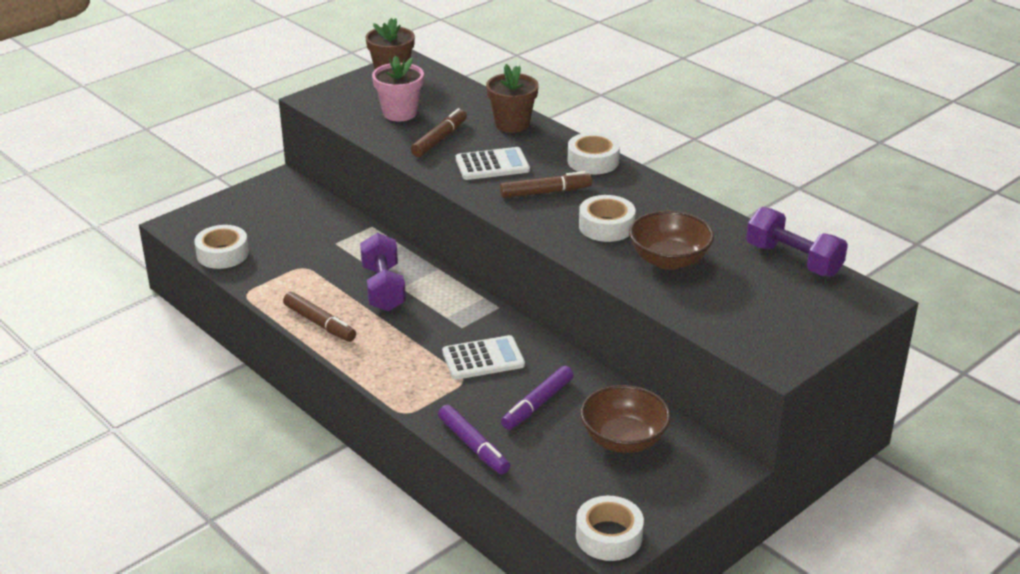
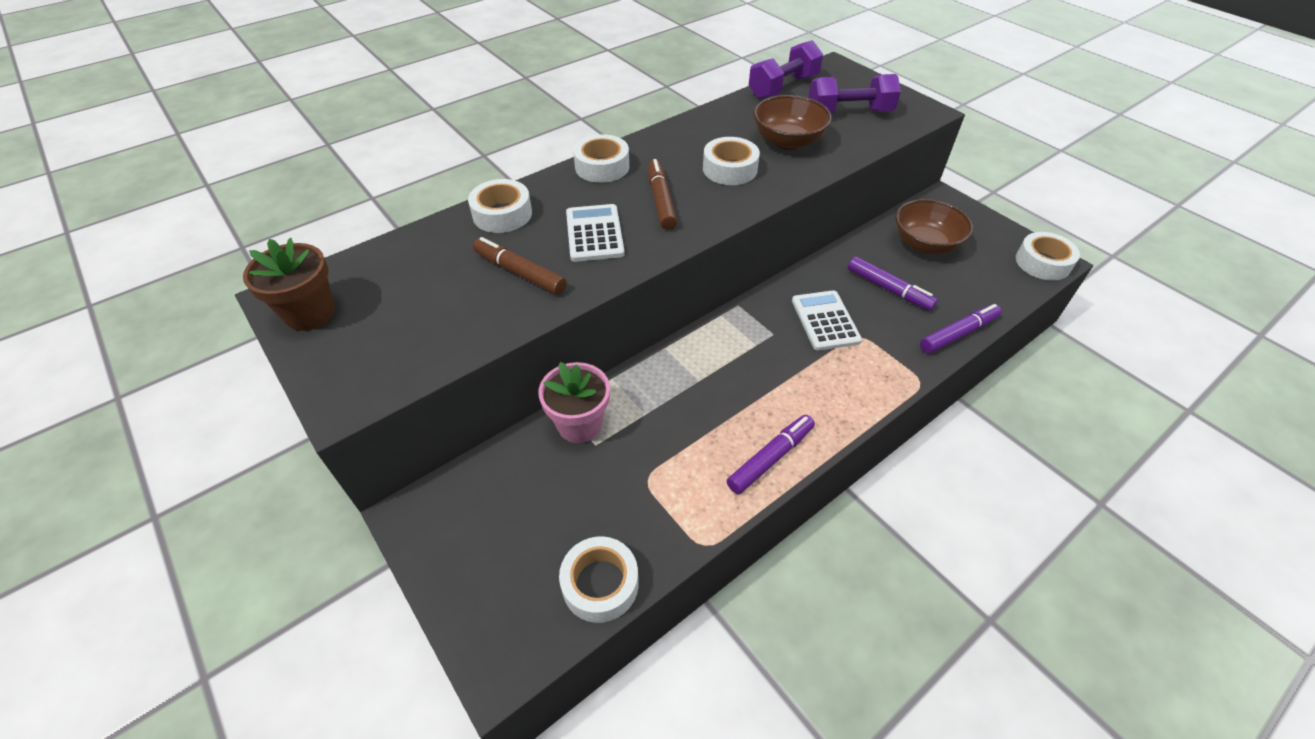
camera: 85 degrees left, 15 degrees up
brown marker [283,292,356,342] -> purple marker [727,415,815,494]
purple dumbbell [360,233,406,311] -> purple dumbbell moved to [808,74,901,114]
pink flower pot [372,56,424,121] -> pink flower pot moved to [538,362,610,443]
brown flower pot [486,64,539,133] -> white tape [468,179,532,233]

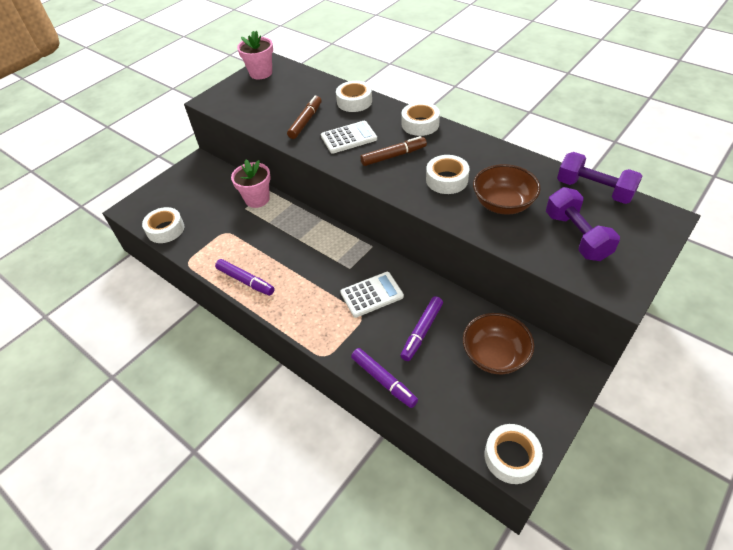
camera: 80 degrees right, 0 degrees up
brown flower pot [243,238,335,331] -> pink flower pot [237,31,273,79]

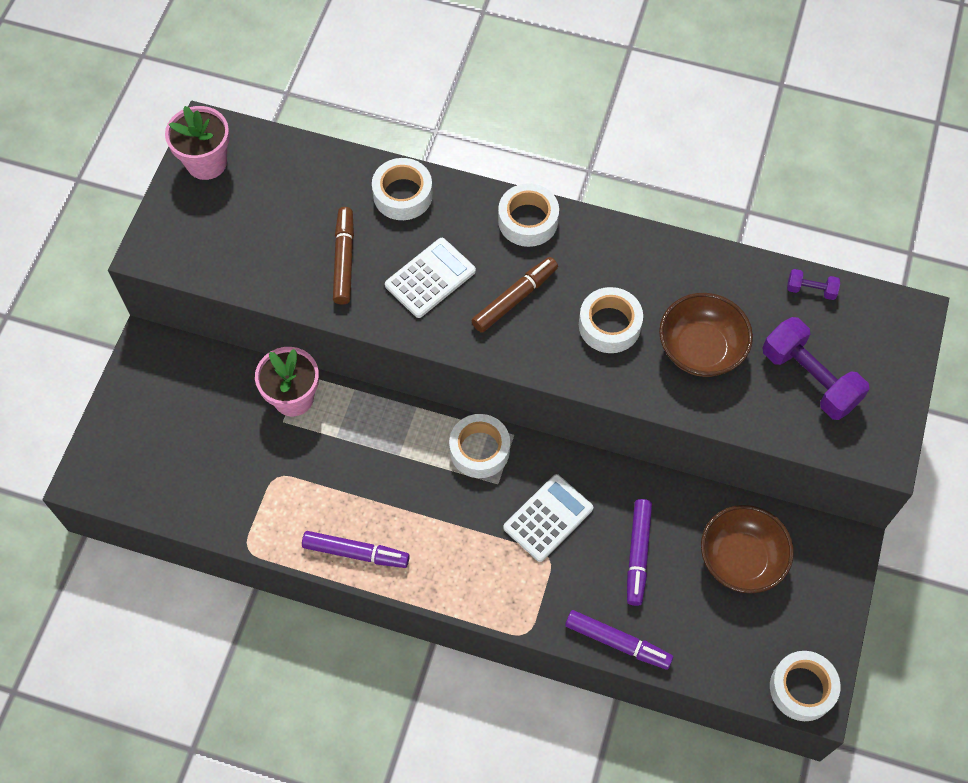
camera: 25 degrees left, 15 degrees up
white tape [142,207,184,243] -> white tape moved to [449,414,510,478]
purple dumbbell [557,152,643,204] -> purple dumbbell [787,269,840,300], size x0.48

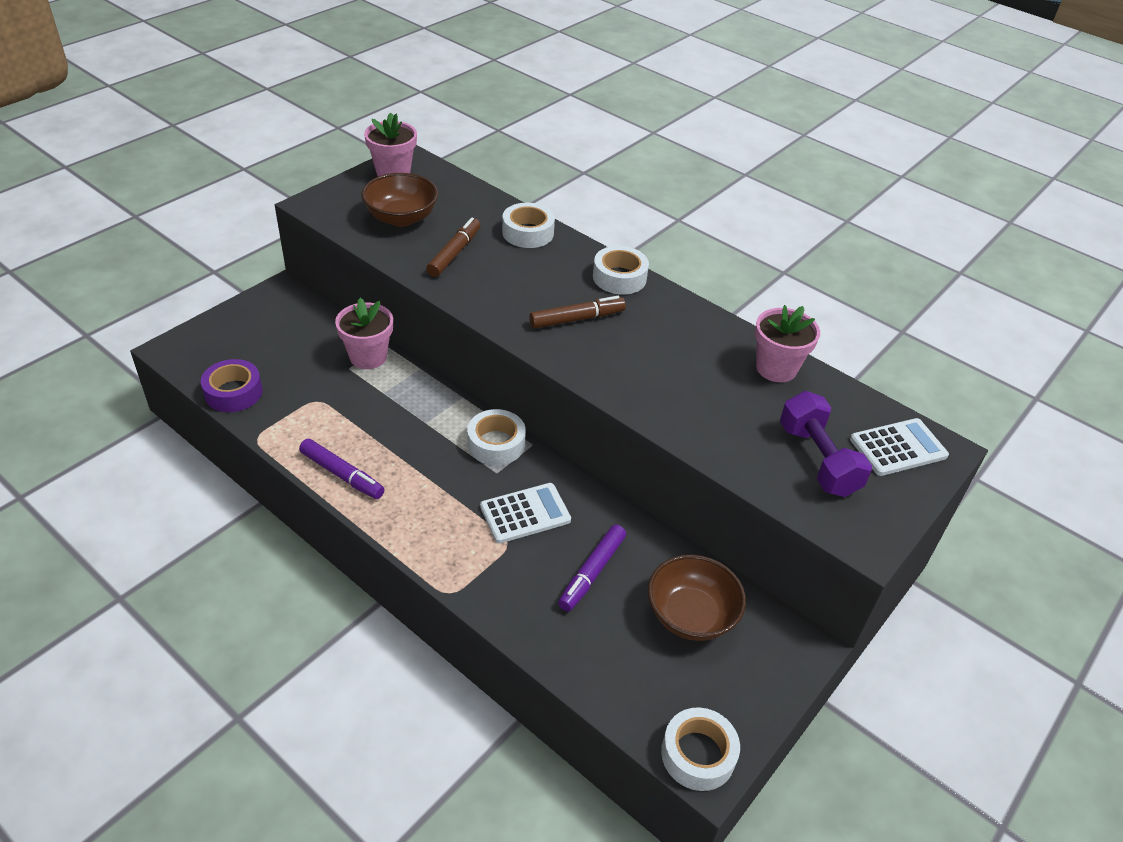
camera: 20 degrees right, 20 degrees down
white calculator [385,238,476,318] -> white calculator moved to [850,418,949,476]
purple marker [565,610,673,670] -> none
white tape [579,287,643,353] -> none
brown bowl [659,293,753,377] -> brown bowl moved to [361,173,438,227]
purple dumbbell [787,269,840,300] -> none
none -> purple tape [201,359,263,412]
none -> pink flower pot [755,305,820,382]

